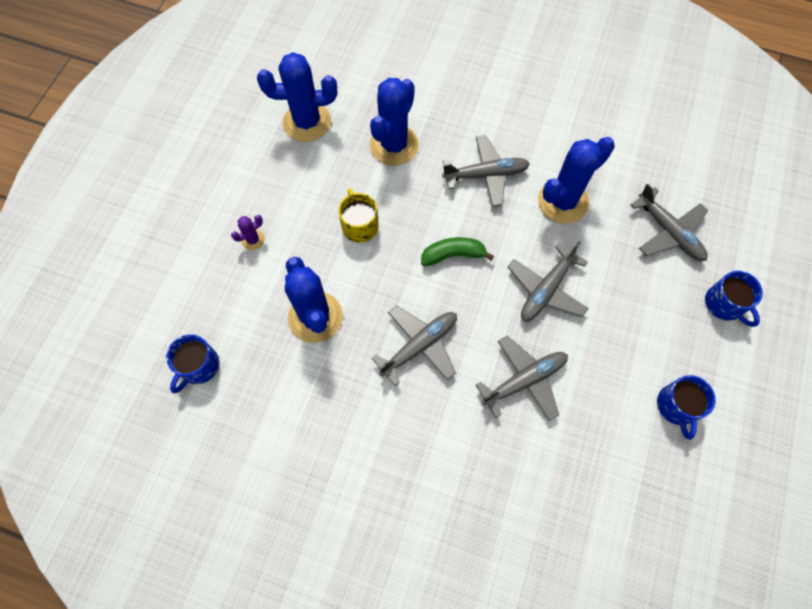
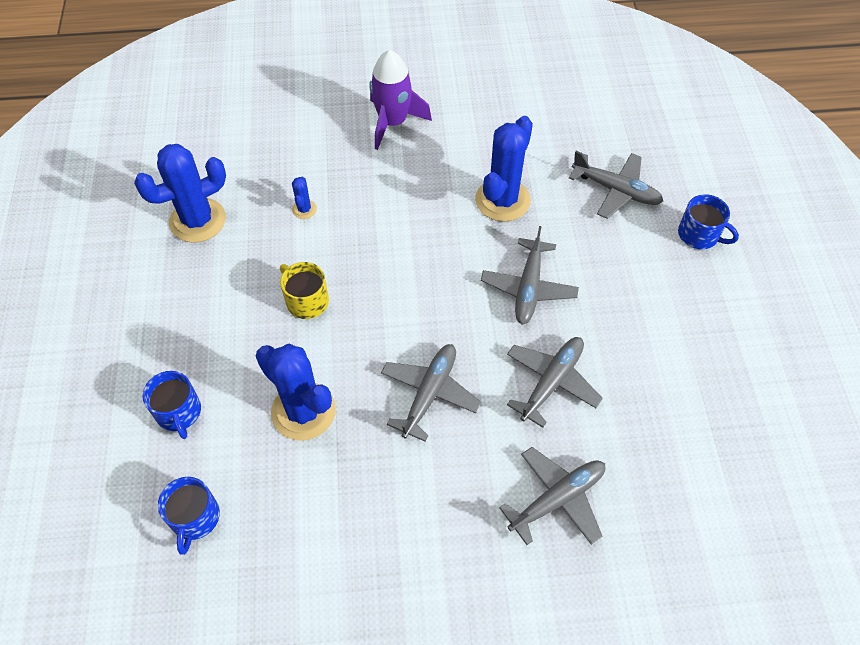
camera: 25 degrees left, 10 degrees down
purple cactus [231,215,265,250] -> none
blue cactus [370,78,419,166] -> blue cactus [292,177,317,219], size x0.44
green banana [421,237,494,266] -> none
grey plane [442,135,530,207] -> grey plane moved to [499,447,606,545]
blue mug [657,375,716,440] -> blue mug moved to [143,371,201,439]
none -> purple rocket [370,50,432,150]

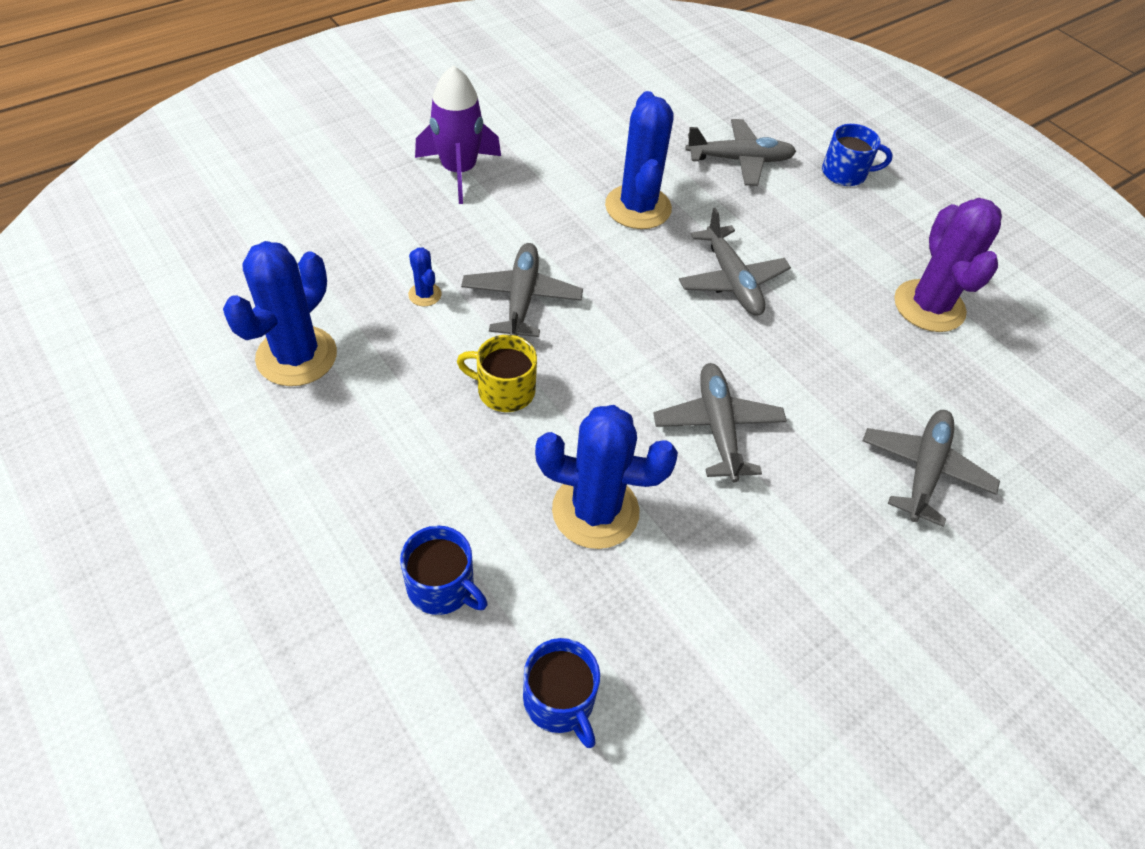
camera: 35 degrees left, 5 degrees down
grey plane [507,337,603,428] -> grey plane moved to [461,243,583,337]
none -> purple cactus [894,198,1002,332]

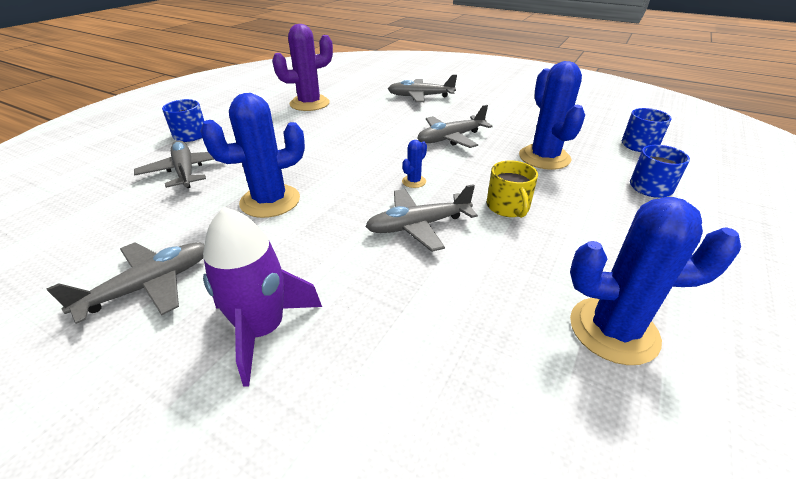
camera: 110 degrees left, 15 degrees down
blue cactus [408,247,442,306] -> blue cactus moved to [402,140,427,188]
grey plane [679,208,791,316] -> grey plane moved to [46,242,205,324]

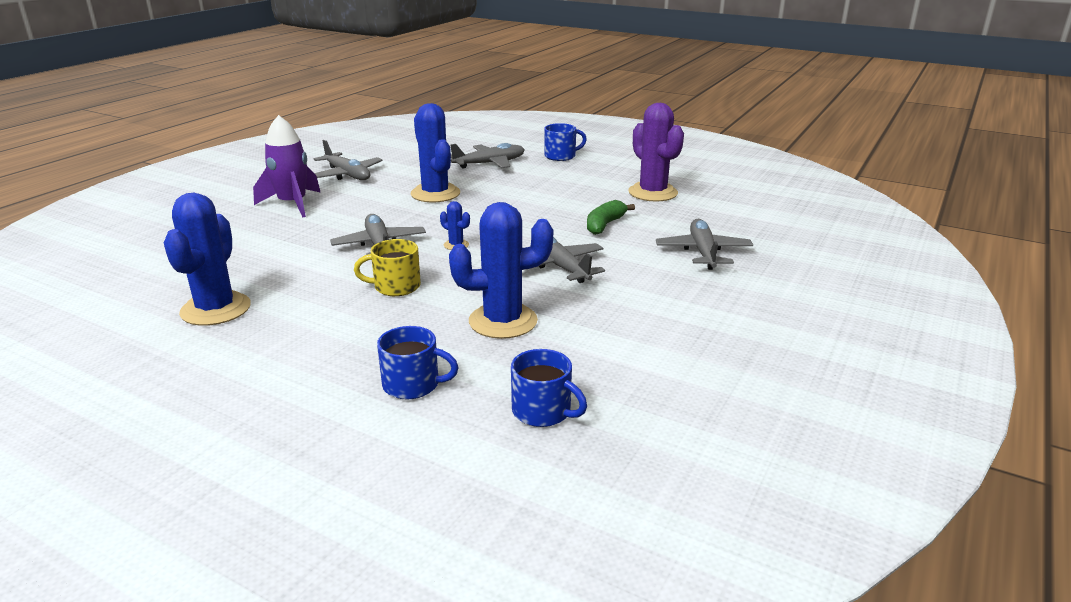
camera: 90 degrees right, 10 degrees down
none -> green banana [587,200,635,235]

